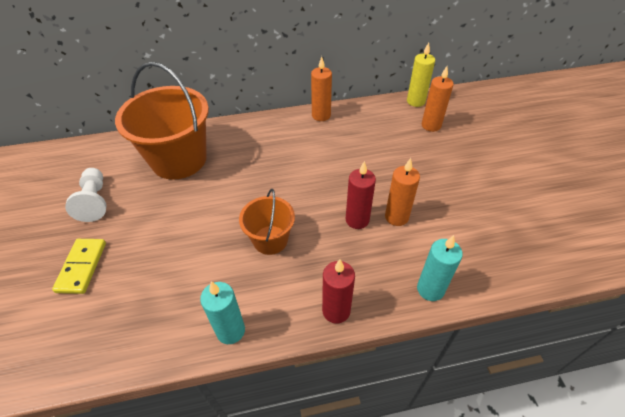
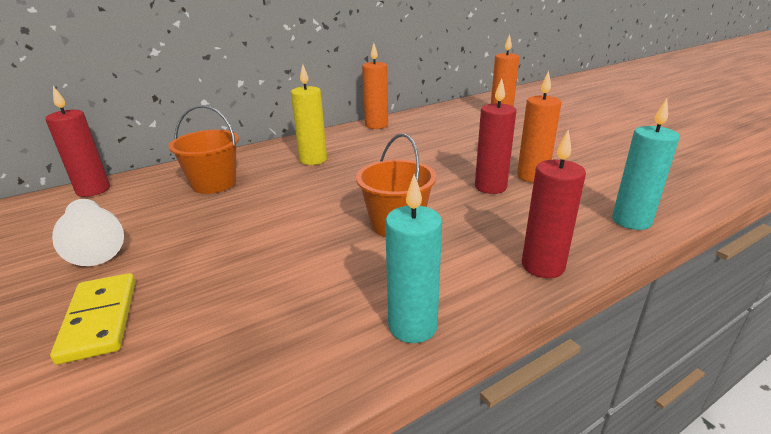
camera: 20 degrees left, 20 degrees down
orange bucket [115,62,209,180] -> orange bucket [169,105,239,194], size x0.54
yellow candle [407,43,435,107] -> yellow candle moved to [291,64,327,165]
none -> red candle [45,86,110,197]

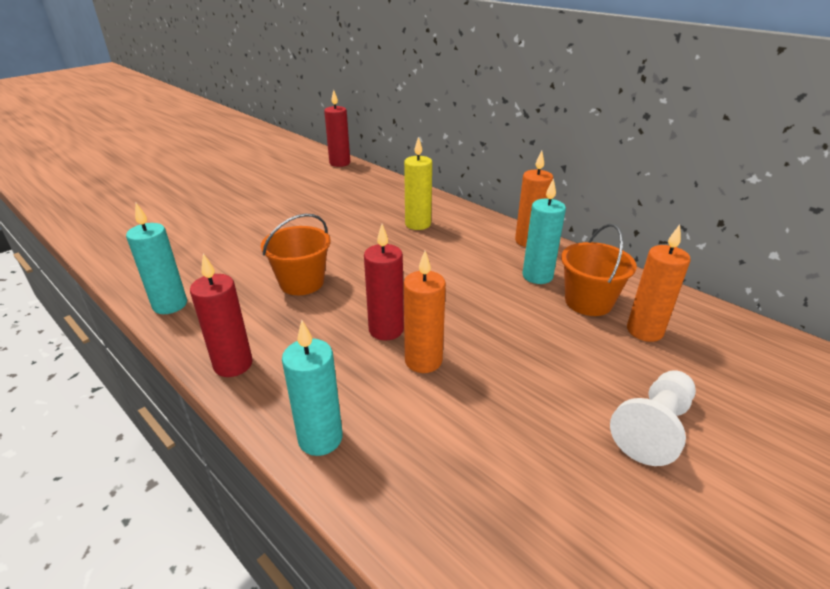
camera: 75 degrees right, 5 degrees up
yellow domino [50,273,135,365] -> none
white pawn [52,199,124,266] -> white pawn moved to [610,370,696,466]
orange bucket [169,105,239,194] -> orange bucket moved to [561,224,637,316]
none -> turquoise candle [522,178,566,284]

